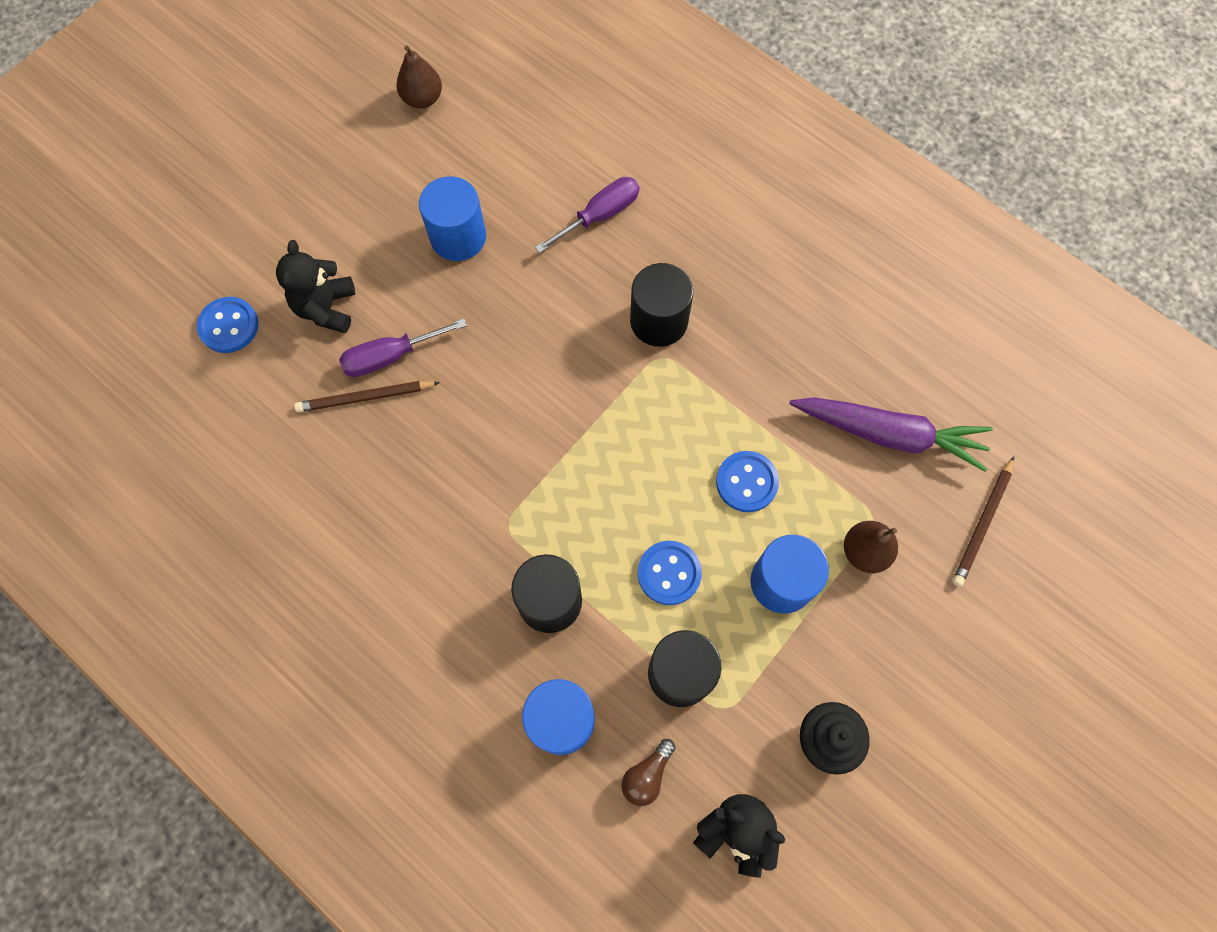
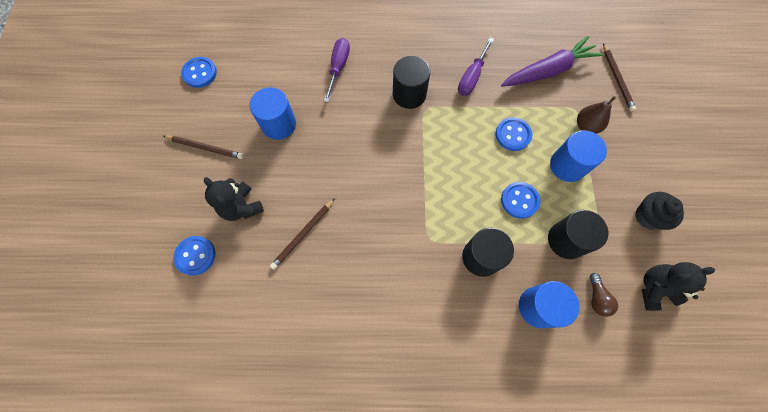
camera: 40 degrees left, 0 degrees up
purple screwdriver [339,319,467,377] -> purple screwdriver moved to [458,38,494,96]
brown pear [396,46,442,108] -> blue button [181,57,217,88]
none -> brown pencil [163,136,244,159]

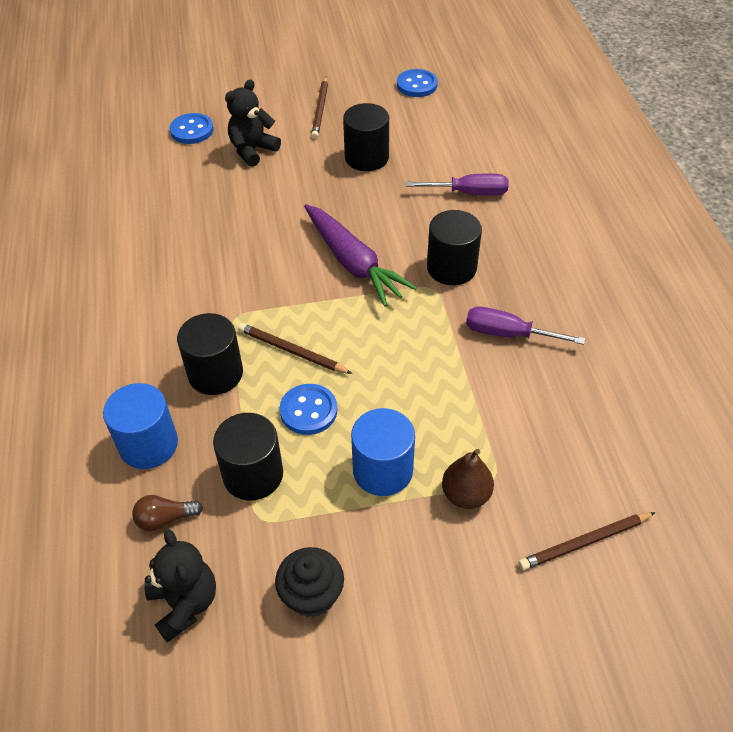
camera: 80 degrees right, 20 degrees down
blue cylinder [250,87,296,140] -> black cylinder [343,103,389,171]
brown pencil [270,198,335,270] -> brown pencil moved to [238,323,352,374]
blue button [496,117,532,151] -> none
purple carrot [501,36,603,87] -> purple carrot moved to [304,204,417,307]

